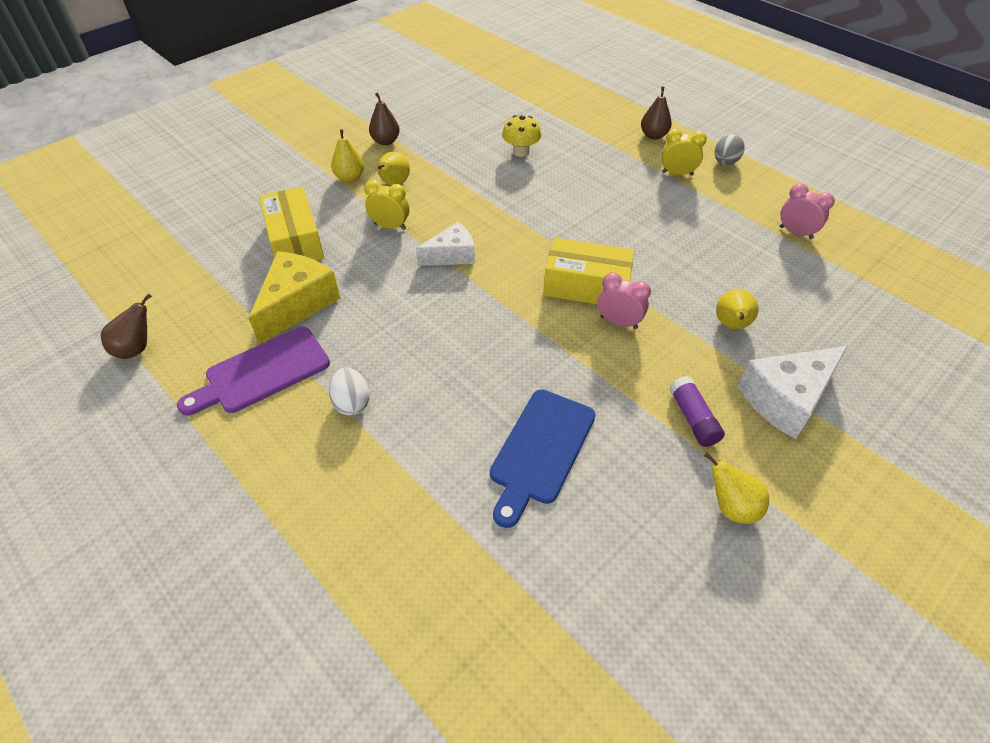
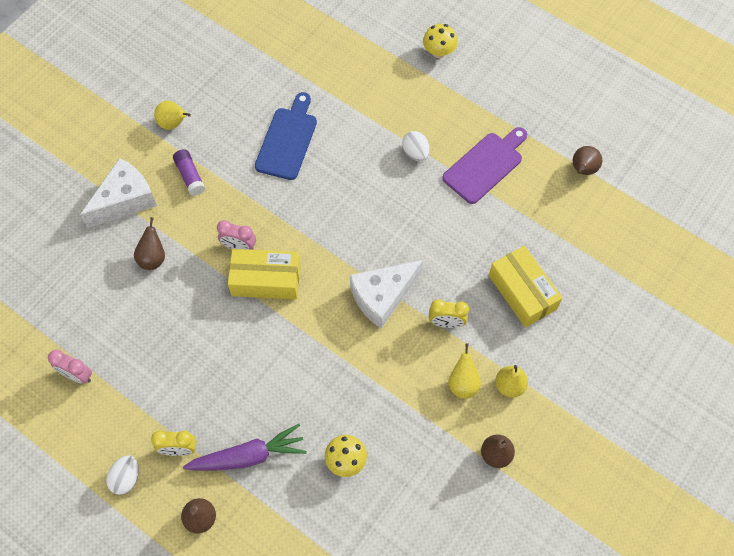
camera: 170 degrees right, 15 degrees up
yellow cheese [248,251,341,345] -> none
white cheese [416,222,475,266] -> white cheese [350,260,423,329], size x1.53
grey egg [715,135,745,165] -> white egg [106,455,139,495]
yellow pear [716,289,759,329] -> brown pear [134,217,165,270]
none -> purple carrot [183,424,306,471]
none -> yellow mushroom [423,24,458,58]

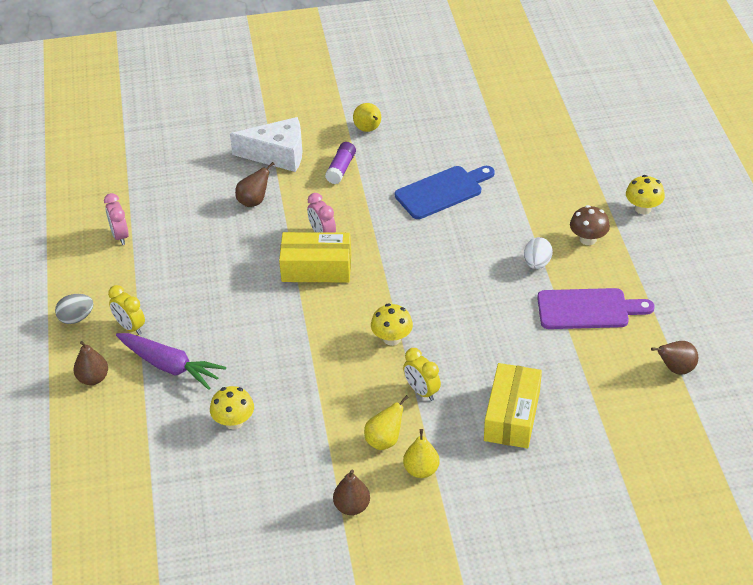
camera: 45 degrees right, 20 degrees down
white egg [106,455,139,495] -> grey egg [55,294,93,324]
yellow box [228,249,300,299] -> yellow box turned 45 degrees counterclockwise [279,232,351,282]
white cheese [350,260,423,329] -> yellow mushroom [371,303,413,346]
none -> brown mushroom [570,205,610,245]

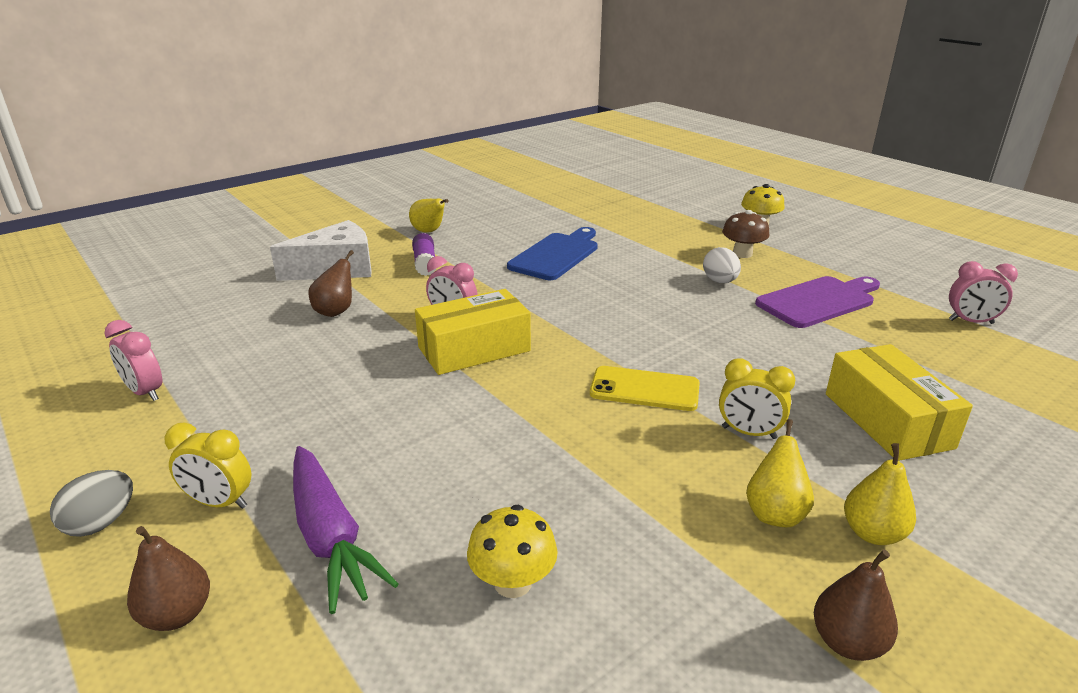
camera: 30 degrees left, 15 degrees down
purple carrot [116,333,226,390] -> purple carrot turned 60 degrees clockwise [293,446,398,614]
yellow mushroom [371,303,413,346] -> yellow phone [590,366,700,411]
brown pear [651,341,698,375] -> pink clock [949,261,1018,324]

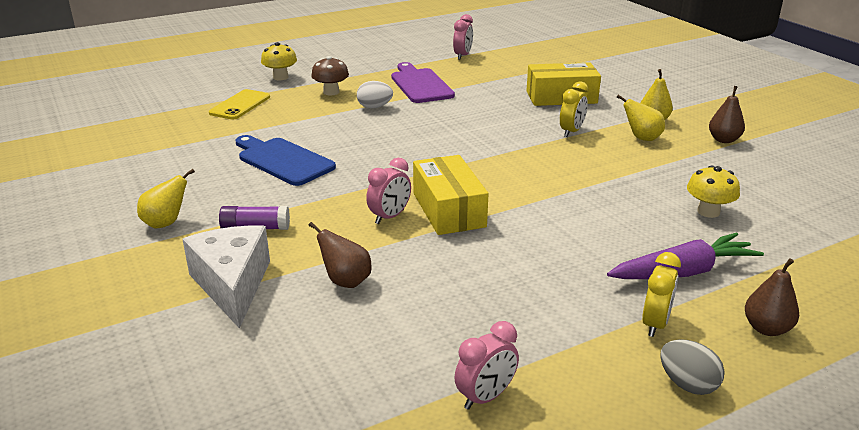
camera: 80 degrees left, 0 degrees up
yellow phone [590,366,700,411] -> yellow phone moved to [209,89,270,119]

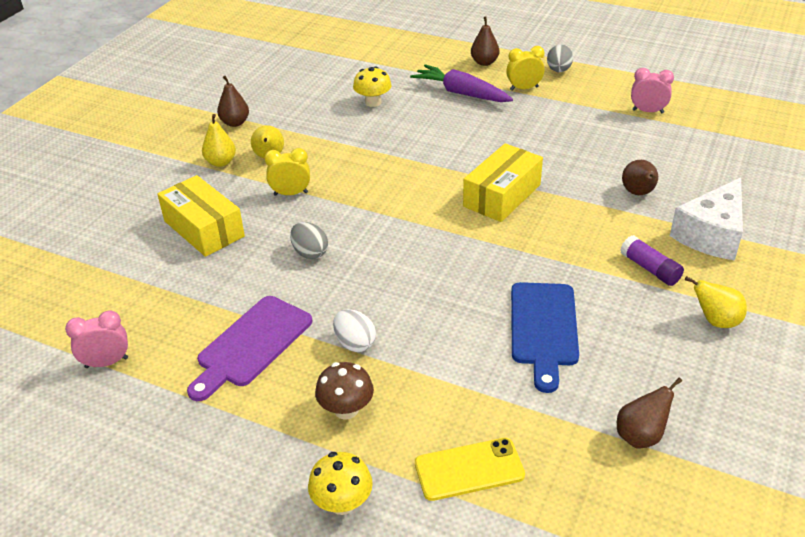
camera: 125 degrees left, 10 degrees up
pink clock [366,158,411,224] -> none
none -> grey egg [290,222,328,259]
none -> brown pear [617,378,682,448]

